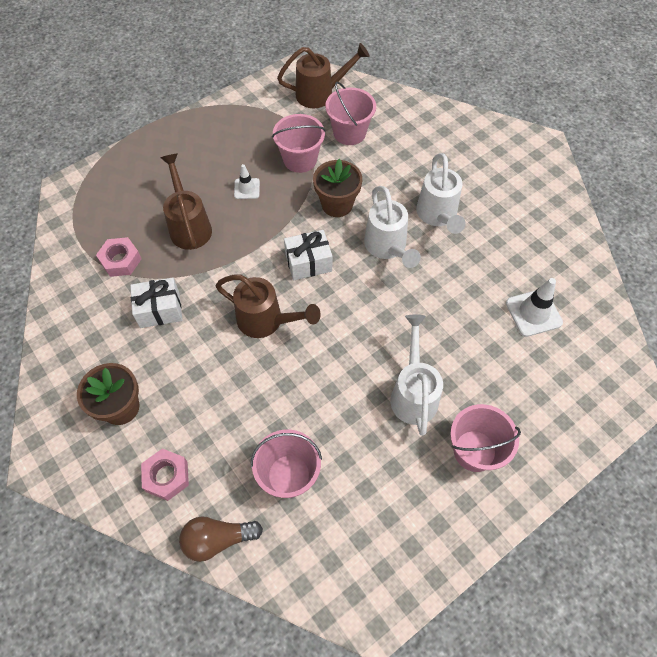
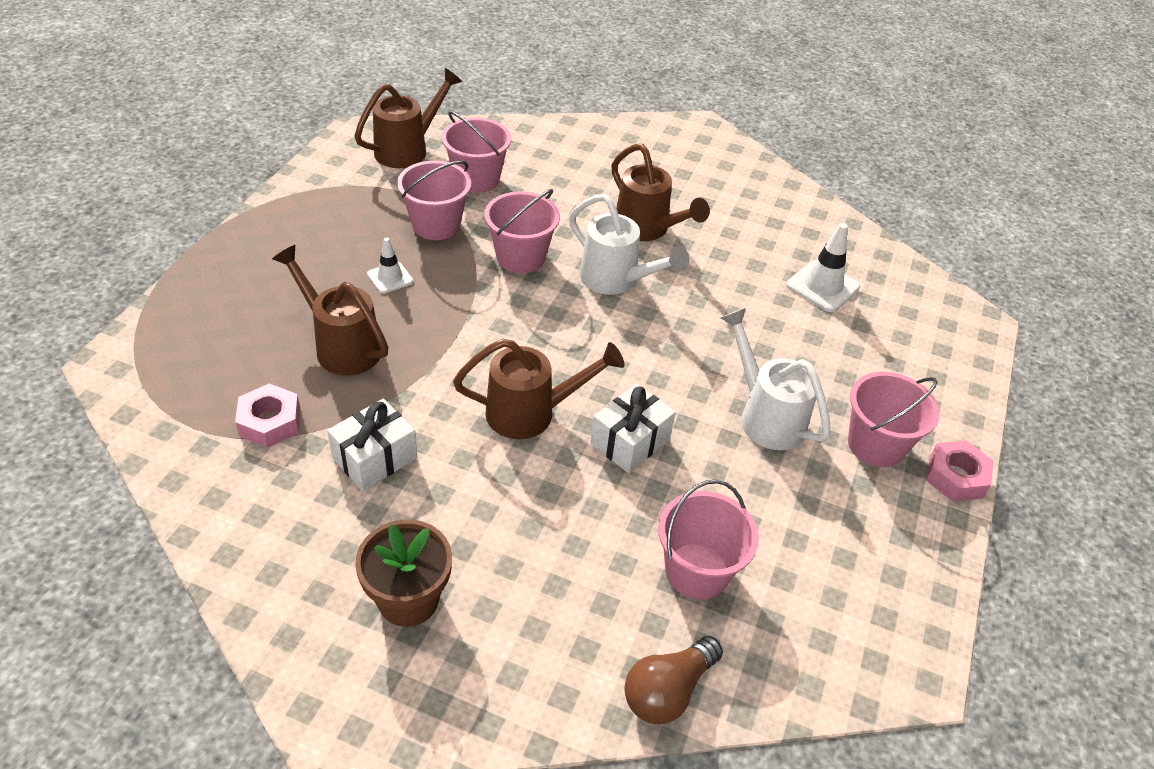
camera: 35 degrees left, 15 degrees down
pink nut [141,448,189,501] -> pink nut moved to [926,441,994,502]
white gift [284,230,332,280] -> white gift moved to [590,384,676,473]
brown flower pot [313,159,362,217] -> pink bucket [484,189,560,273]
white watering can [416,153,466,234] -> brown watering can [611,144,710,241]

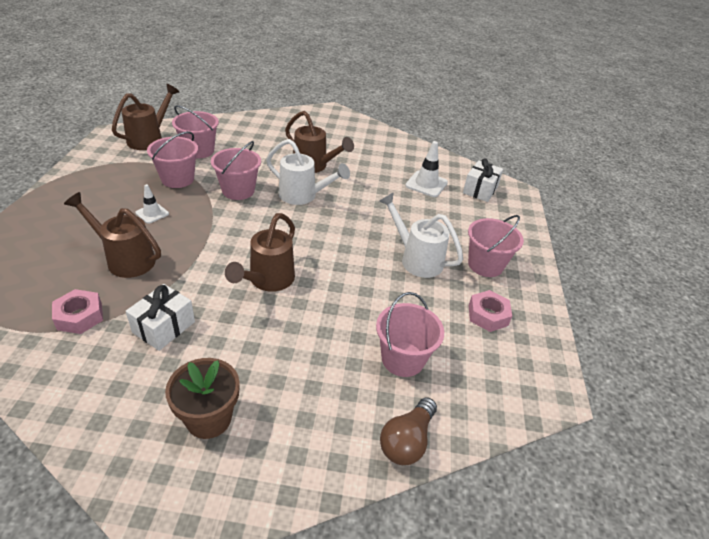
camera: 15 degrees left, 5 degrees down
brown watering can [453,339,625,439] -> brown watering can turned 135 degrees clockwise [225,213,295,292]
white gift [590,384,676,473] -> white gift moved to [463,158,503,202]
pink nut [926,441,994,502] -> pink nut moved to [468,290,512,332]

